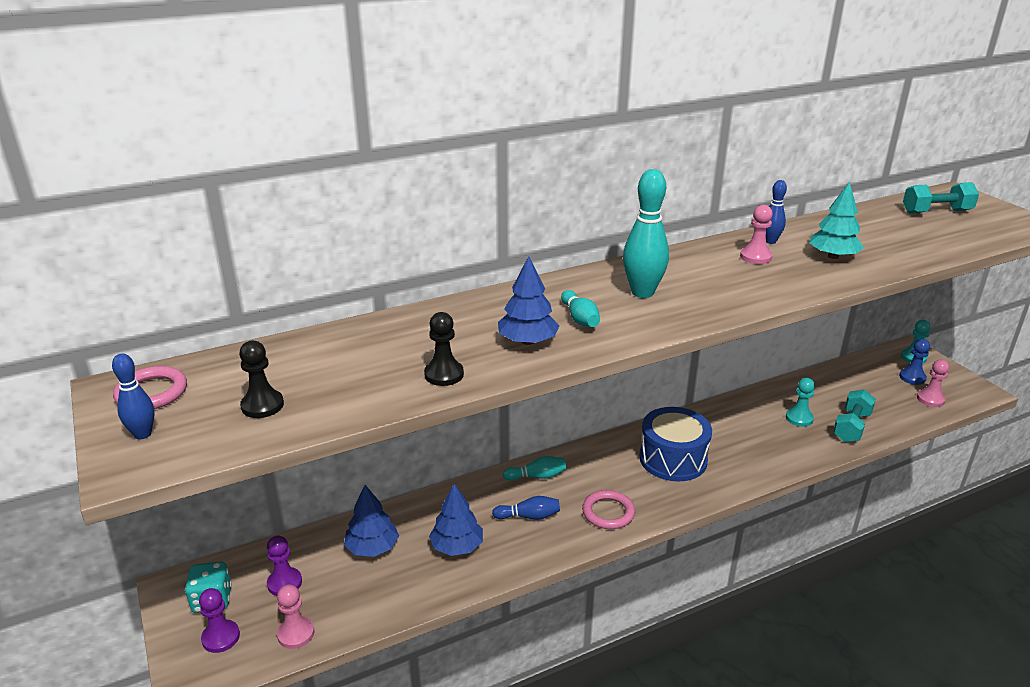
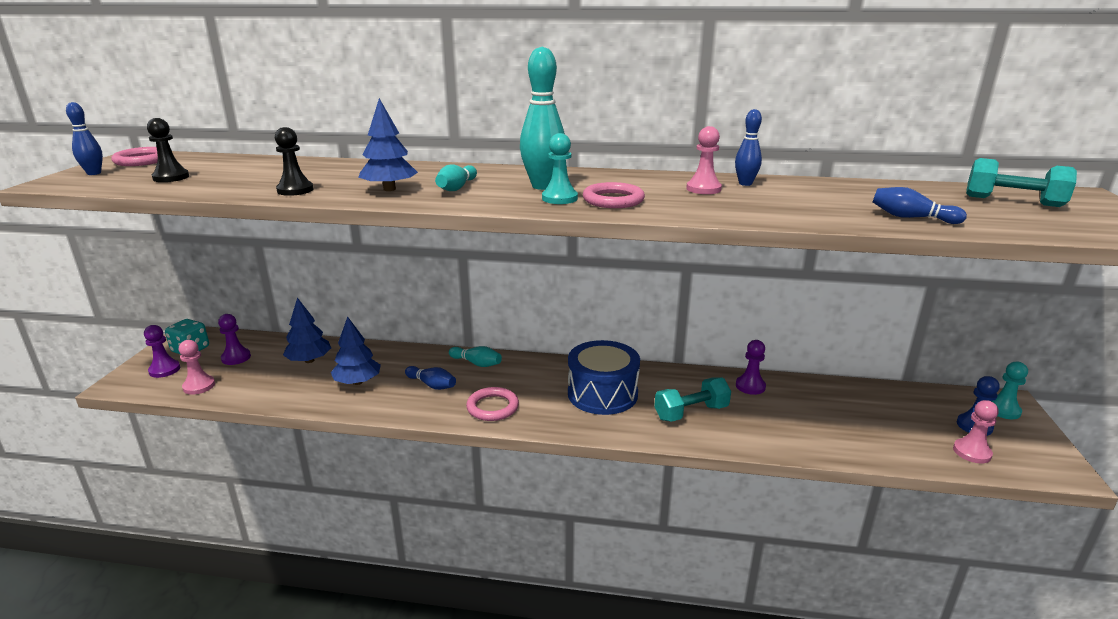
camera: 35 degrees right, 5 degrees down
turquoise pawn [786,378,815,427] -> turquoise pawn moved to [542,133,578,204]
turquoise tree [810,181,864,259] -> none
turquoise dumbbell [833,389,876,442] -> turquoise dumbbell moved to [654,377,731,422]
none -> pink ring [583,182,645,208]
none -> purple pawn [736,340,766,395]
none -> blue bowling pin [873,187,967,224]

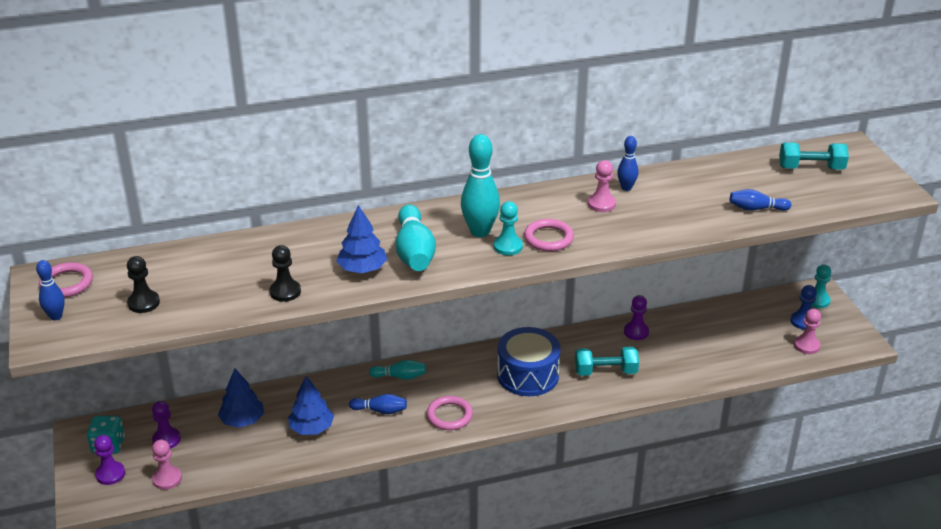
camera: 25 degrees left, 10 degrees up
turquoise bowling pin [435,164,477,191] -> turquoise bowling pin [396,204,436,271], size x1.77
turquoise dumbbell [654,377,731,422] -> turquoise dumbbell turned 45 degrees clockwise [575,347,639,376]

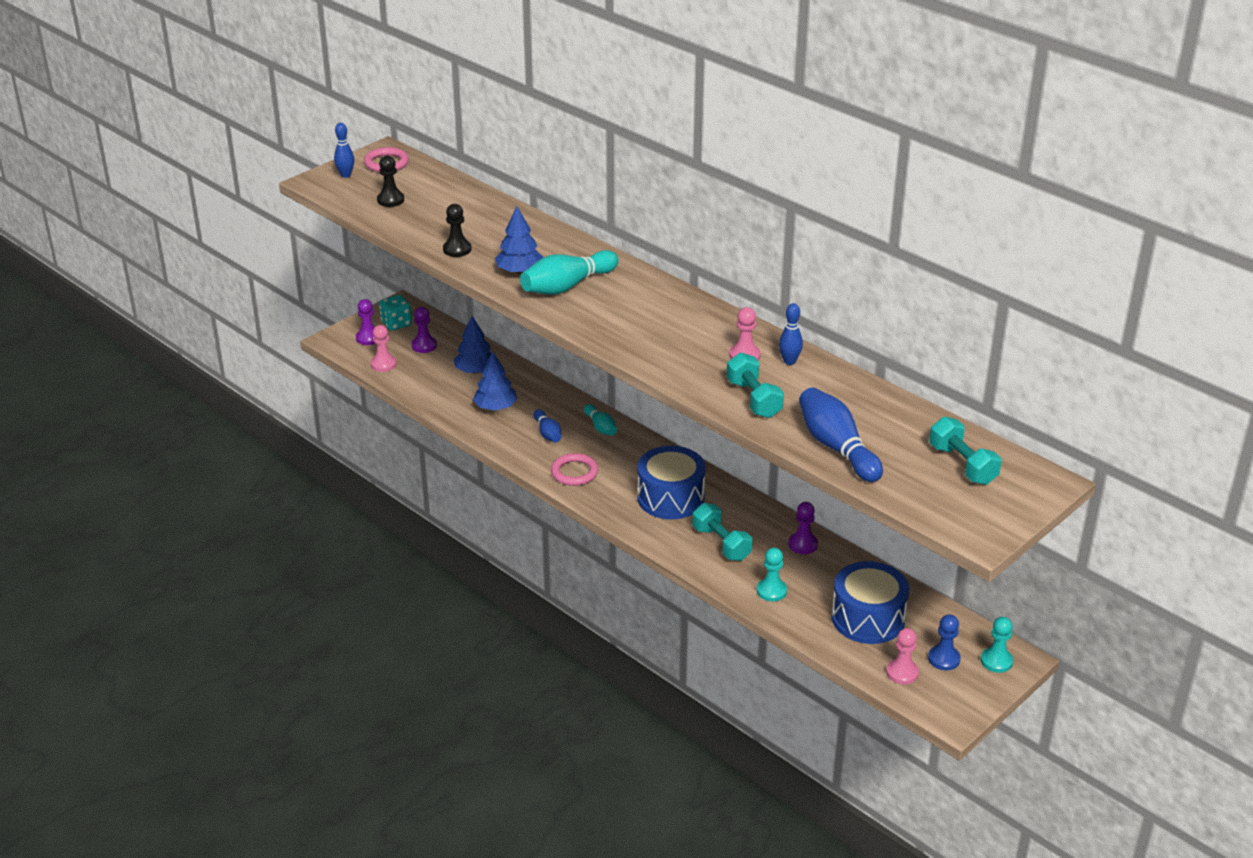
camera: 60 degrees right, 0 degrees up
turquoise bowling pin [461,134,500,237] -> none
turquoise pawn [494,201,523,255] -> turquoise pawn moved to [757,548,787,601]
pink ring [524,219,574,251] -> none
blue bowling pin [730,189,791,211] -> blue bowling pin [799,387,883,482], size x1.77
none -> turquoise dumbbell [726,353,784,418]
none -> blue drum [831,561,909,644]

